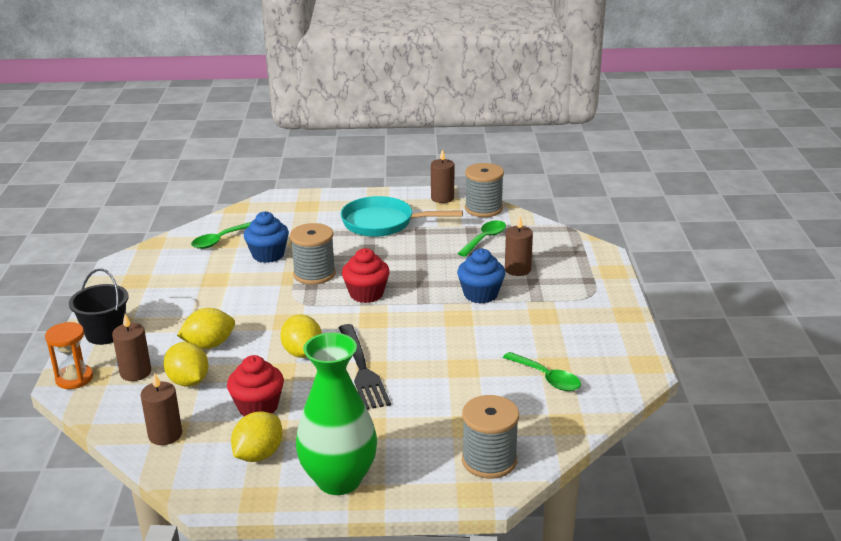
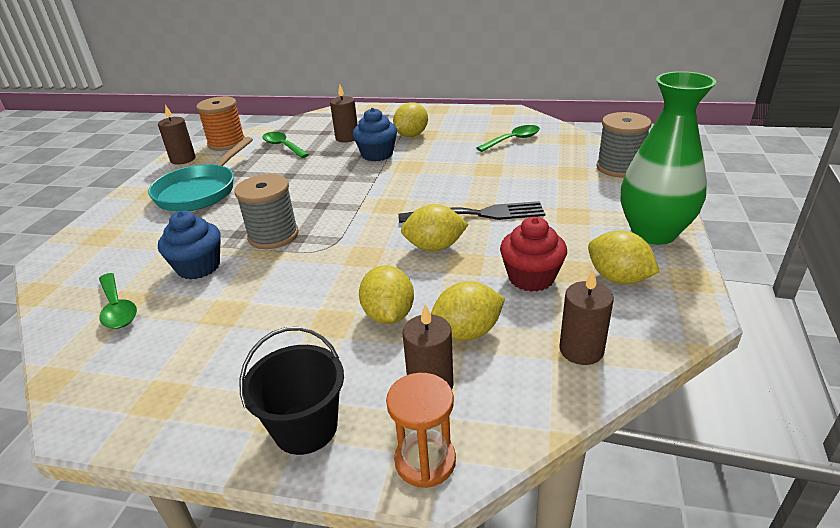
camera: 75 degrees left, 5 degrees up
red cupcake [342,248,390,303] -> none
grey spool [465,163,504,217] -> orange spool [196,96,245,151]
none -> yellow lemon [393,102,428,137]

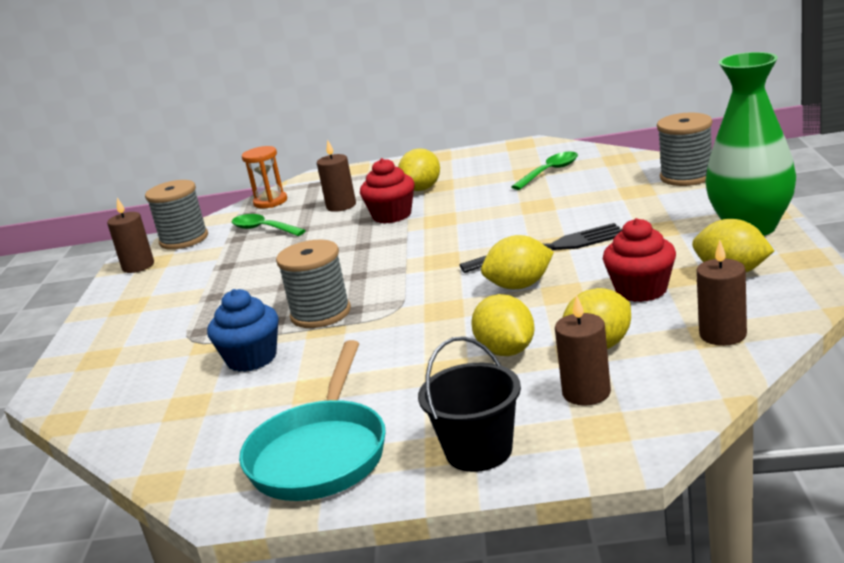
camera: 10 degrees left, 10 degrees down
green spoon [99,273,137,329] -> none
turquoise pan [148,137,253,211] -> turquoise pan moved to [239,340,386,501]
orange spool [196,96,245,151] -> grey spool [145,180,208,250]
blue cupcake [353,108,397,161] -> red cupcake [360,158,415,224]
orange hourglass [386,373,456,488] -> orange hourglass moved to [242,146,287,208]

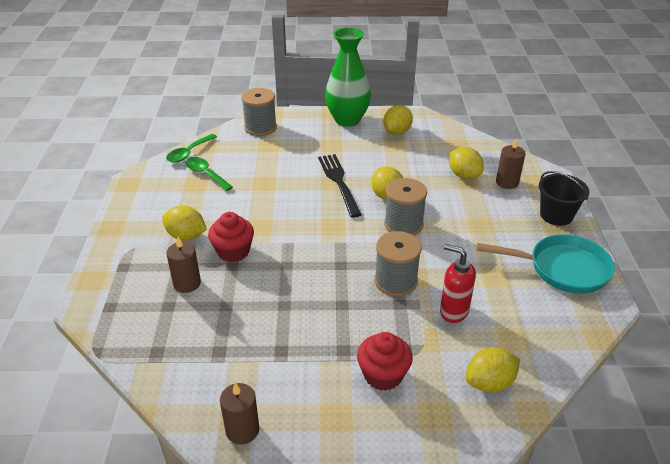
camera: 95 degrees left, 15 degrees up
grey spool [145,180,208,250] -> grey spool moved to [384,178,427,236]
blue cupcake [207,289,278,372] -> red soap dispenser [440,244,476,323]
green spoon [231,214,306,236] -> green spoon moved to [166,134,217,163]
orange hourglass [242,146,287,208] -> none
yellow lemon [471,294,535,356] -> yellow lemon moved to [465,347,520,393]
red cupcake [603,218,676,302] -> red cupcake moved to [357,332,413,391]
brown candle [696,240,747,346] -> none

